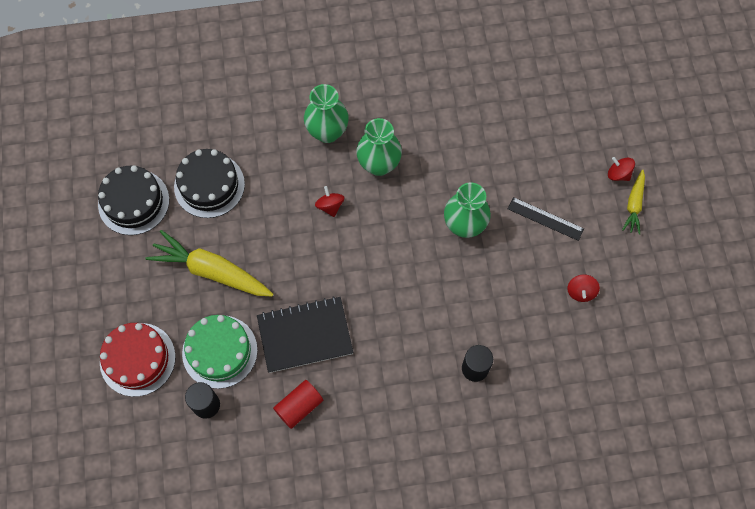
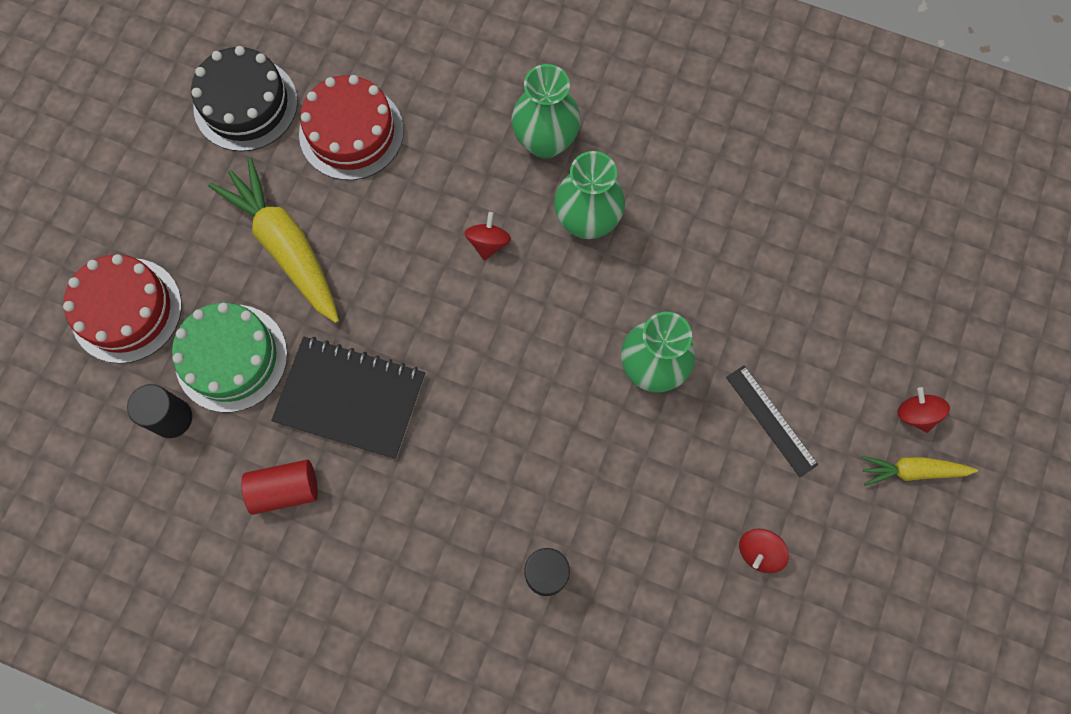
camera: 30 degrees right, 5 degrees up
black cake [174,149,245,218] -> red cake [299,75,404,180]
yellow carrot [622,170,645,234] -> yellow carrot turned 45 degrees clockwise [861,456,978,486]

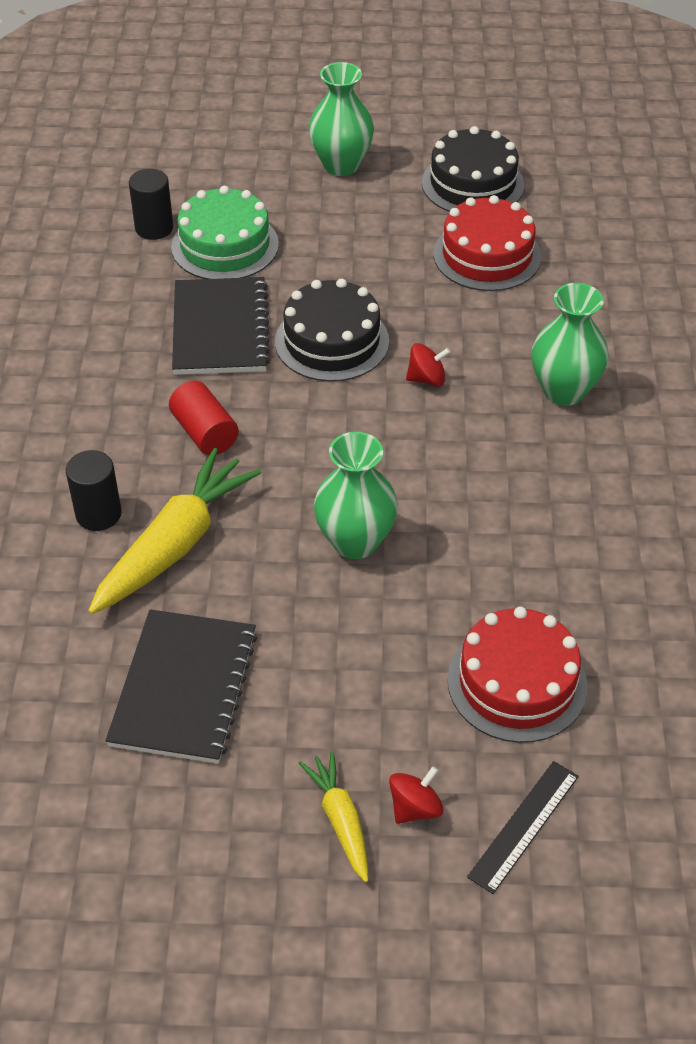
camera: 70 degrees right, 25 degrees down
red cake [63,254,182,363] -> red cake moved to [447,606,588,743]
yellow carrot [208,157,339,323] -> yellow carrot moved to [88,448,262,614]
red cylinder [241,460,318,515] -> red cylinder moved to [169,381,239,455]
green vase [554,151,625,239] -> green vase moved to [309,62,374,176]
black ruler [726,365,819,477] -> black ruler moved to [467,761,579,894]
red spinning top [739,529,789,573] -> black notebook [106,609,257,764]
none -> black cake [275,278,389,382]

